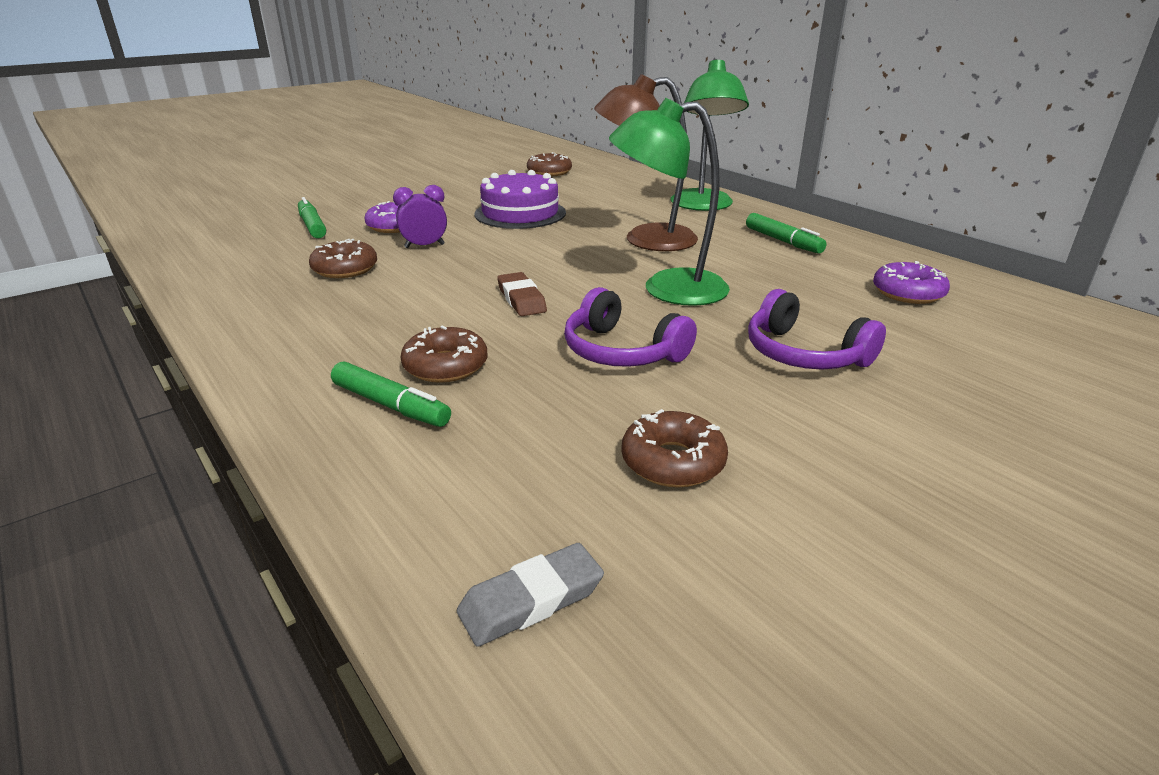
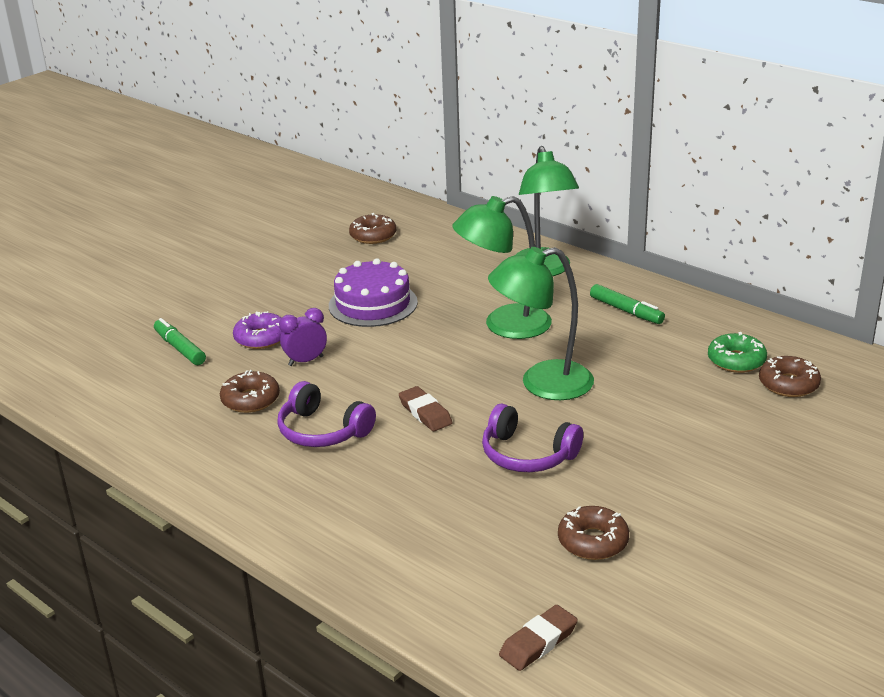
camera: 10 degrees left, 0 degrees up
green marker [331,361,451,427] -> none
brown donut [401,326,488,383] -> brown donut moved to [759,356,821,397]
grey eraser [457,543,604,647] -> brown eraser [499,605,578,671]
brown lamp [594,74,698,251] -> green lamp [453,196,552,339]
purple headphones [748,289,886,370] -> purple headphones moved to [277,381,376,447]
purple donut [873,261,950,304] -> green donut [708,332,767,373]

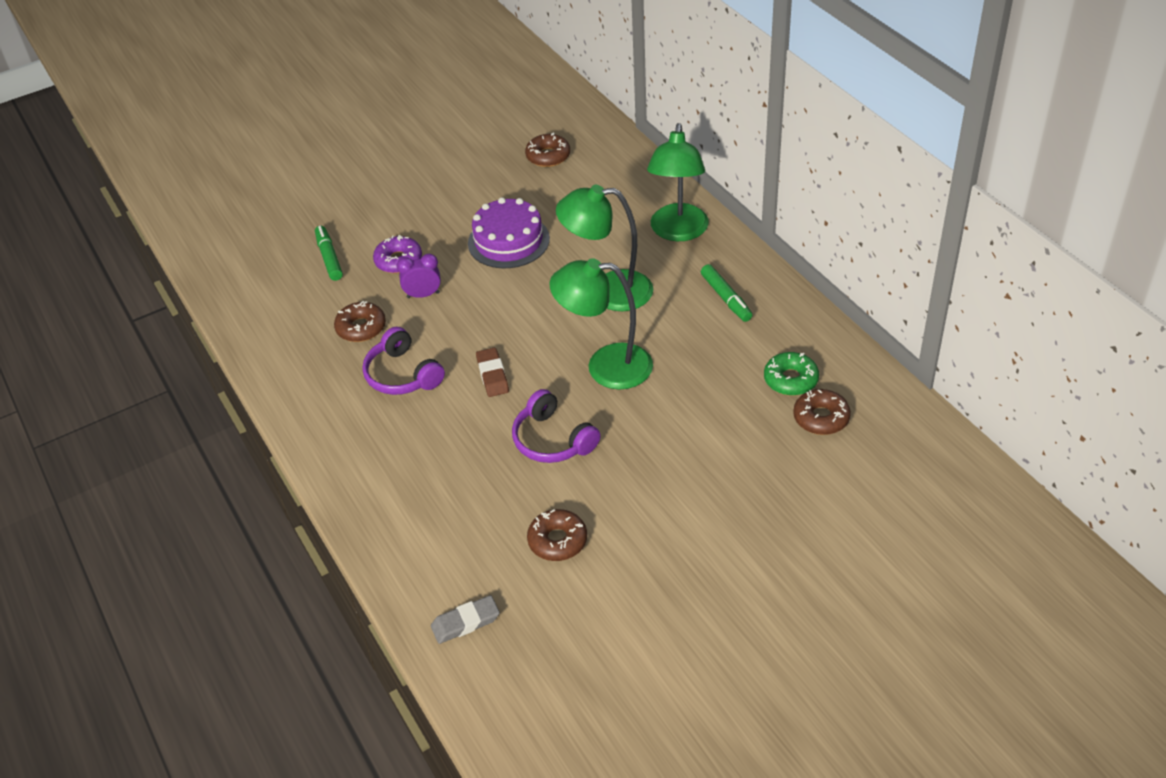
camera: 20 degrees right, 15 degrees up
brown eraser [499,605,578,671] -> grey eraser [431,595,500,644]

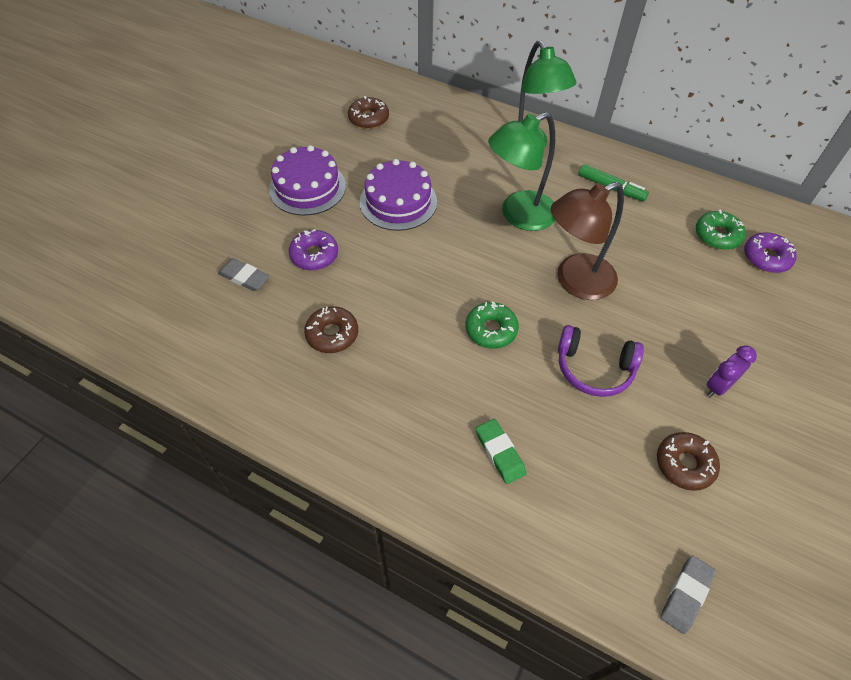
camera: 35 degrees left, 10 degrees up
green marker [315,226,343,281] -> grey eraser [218,258,269,291]
purple headphones [362,327,445,395] -> none
purple clock [397,253,441,298] -> purple clock moved to [706,346,757,397]
brown eraser [476,348,509,397] -> green donut [465,302,519,349]
green lamp [550,258,653,389] -> brown lamp [551,182,624,300]
brown donut [793,389,851,435] -> purple donut [744,232,797,273]
none -> purple cake [269,145,346,215]
none -> green eraser [476,419,526,484]

